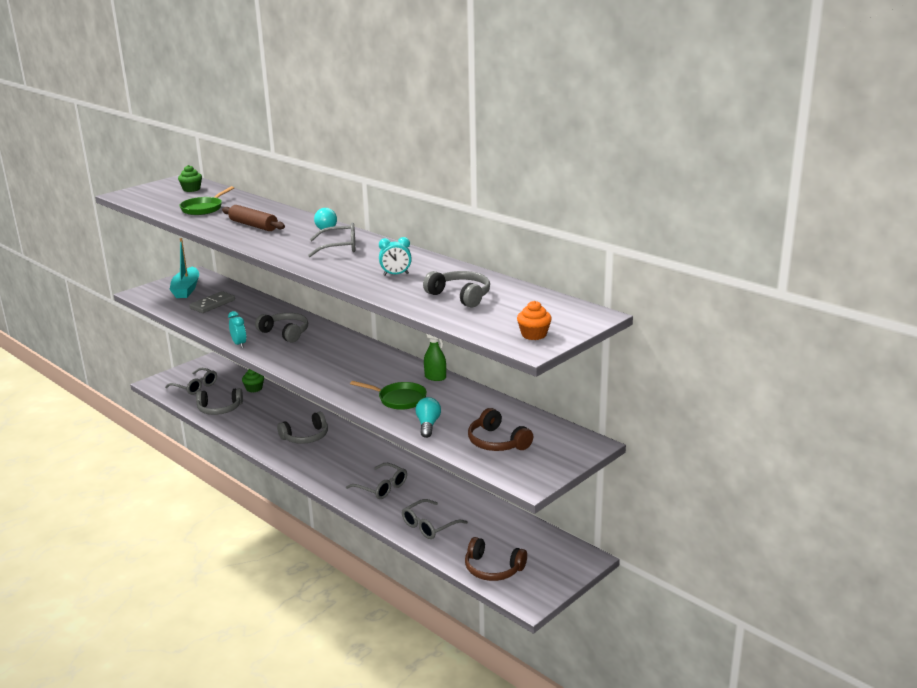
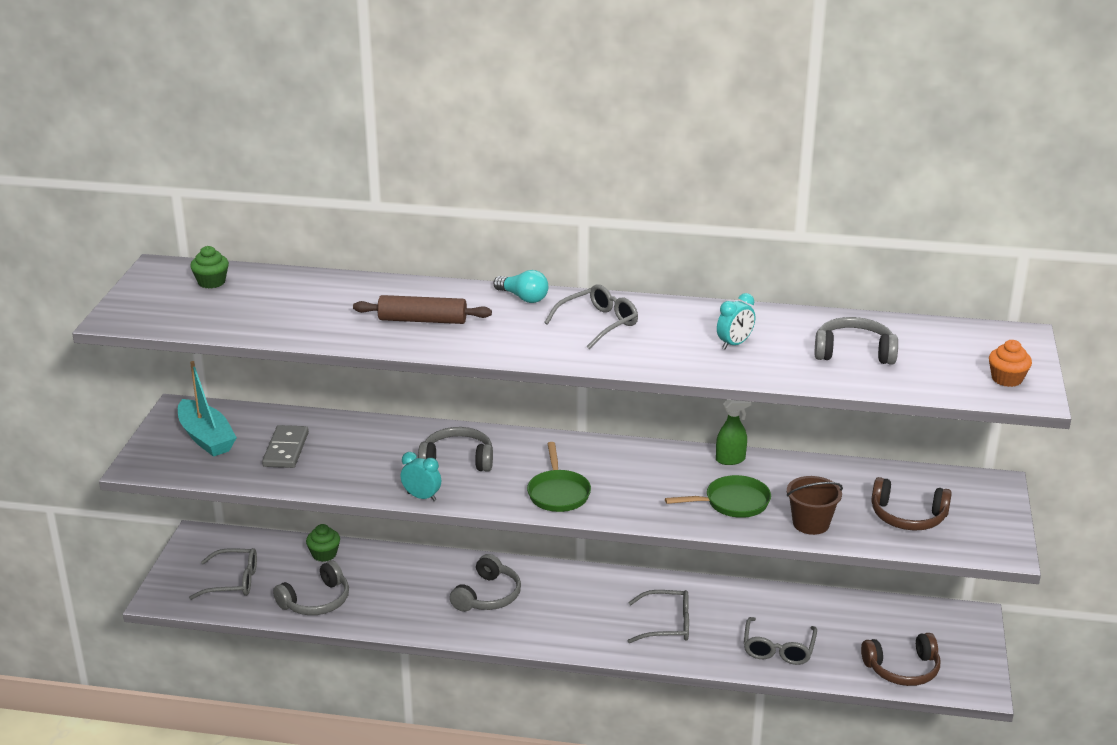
camera: 35 degrees left, 5 degrees up
green pan [179,186,234,215] -> green pan moved to [527,442,591,512]
turquoise light bulb [415,397,441,438] -> brown bucket [787,476,843,535]

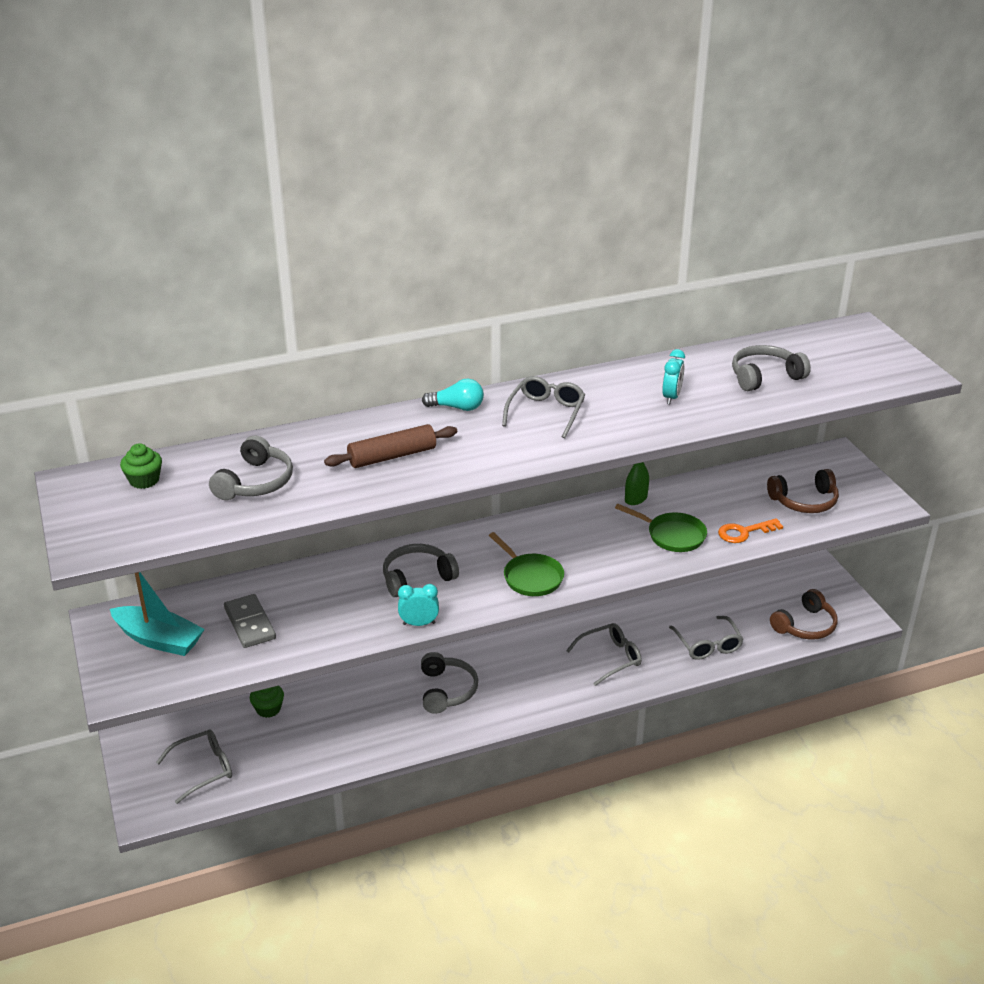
camera: 30 degrees left, 5 degrees up
grey headphones [273,560,349,615] -> grey headphones moved to [209,435,293,500]
green pan [665,475,771,518] -> green pan turned 75 degrees clockwise [615,504,707,552]
brown bucket [787,476,843,535] -> orange key [718,518,783,543]
orange cupcake [989,340,1032,387] -> none

